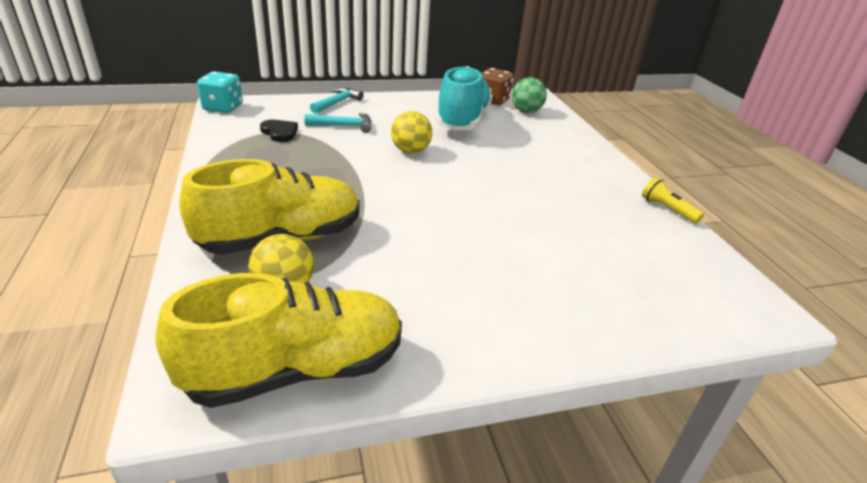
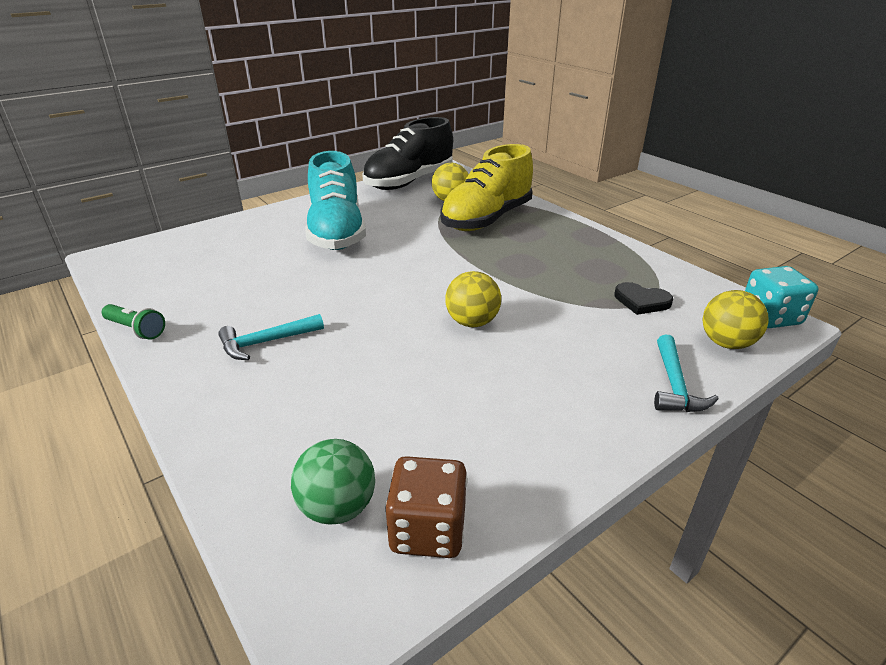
camera: 160 degrees right, 0 degrees up
yellow shoe [155,273,402,408] -> black shoe [362,117,453,190]
turquoise hammer [304,113,372,133] -> turquoise hammer moved to [218,314,324,360]
turquoise shoe [436,66,493,130] -> turquoise shoe moved to [305,151,366,250]
yellow flashlight [642,177,704,224] -> green flashlight [102,304,165,339]
none -> yellow ball [703,290,769,349]

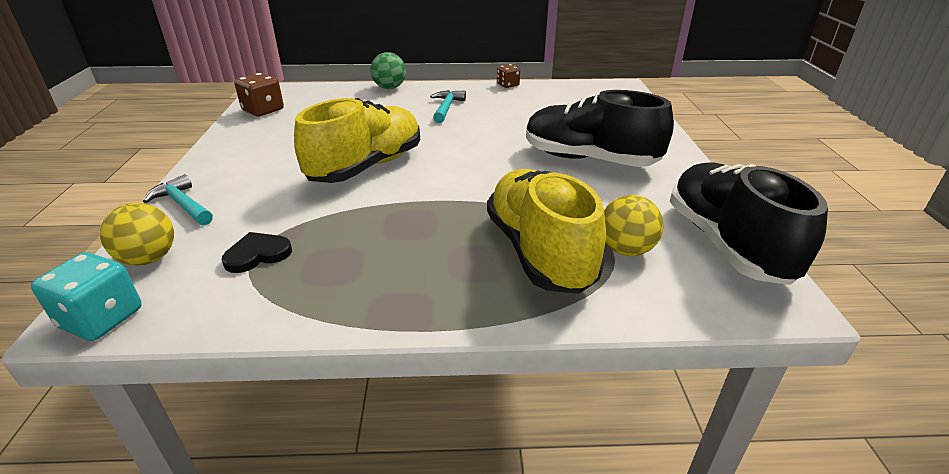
camera: 125 degrees right, 0 degrees up
green flashlight [102,304,165,339] -> brown dice [497,64,520,88]
green ball [291,439,375,525] -> green ball moved to [370,52,406,89]
turquoise shoe [305,151,366,250] -> black shoe [526,90,674,167]
yellow ball [445,271,501,327] -> yellow shoe [294,98,420,183]

